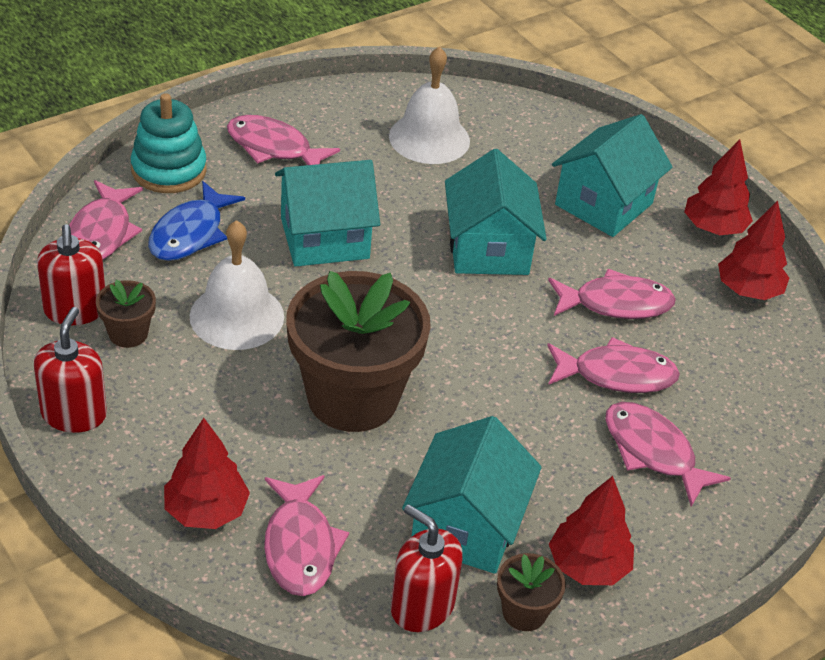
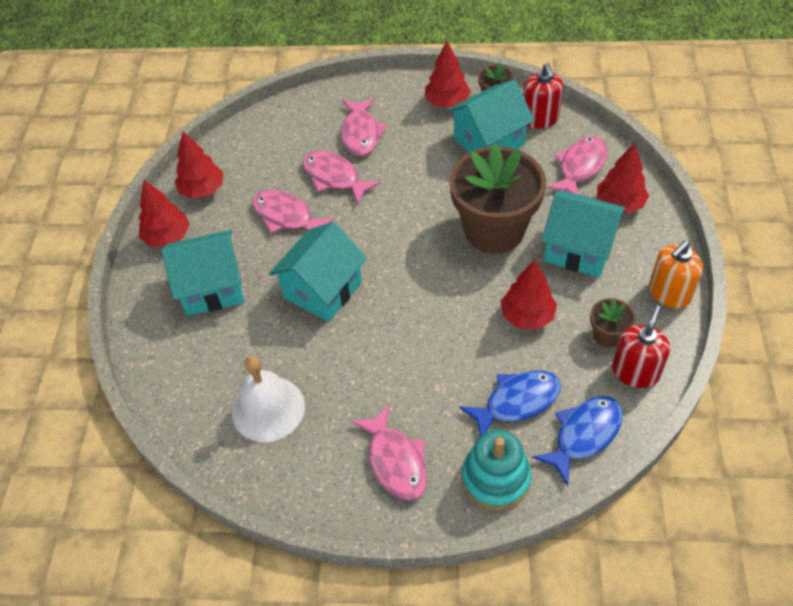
camera: 135 degrees left, 10 degrees up
red soap dispenser [34,307,107,433] -> orange soap dispenser [649,241,703,308]
pink fish [69,180,143,260] -> blue fish [532,396,623,486]
white bell [190,220,284,350] -> red tree [500,260,557,329]
turquoise house [275,160,380,267] -> turquoise house moved to [541,191,626,277]

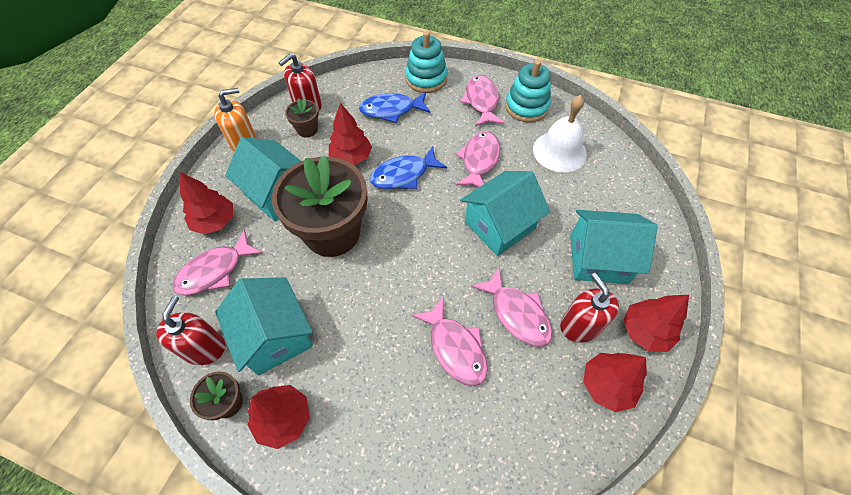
camera: 165 degrees left, 5 degrees up
pink fish [341,98,387,156] -> pink fish moved to [455,131,500,188]
turquoise house [447,80,534,153] -> turquoise house turned 75 degrees clockwise [215,277,313,376]
blue fish [532,396,623,486] -> blue fish moved to [370,146,447,189]
none -> turquoise stacking toy [505,60,551,122]
none -> red soap dispenser [560,273,619,343]

